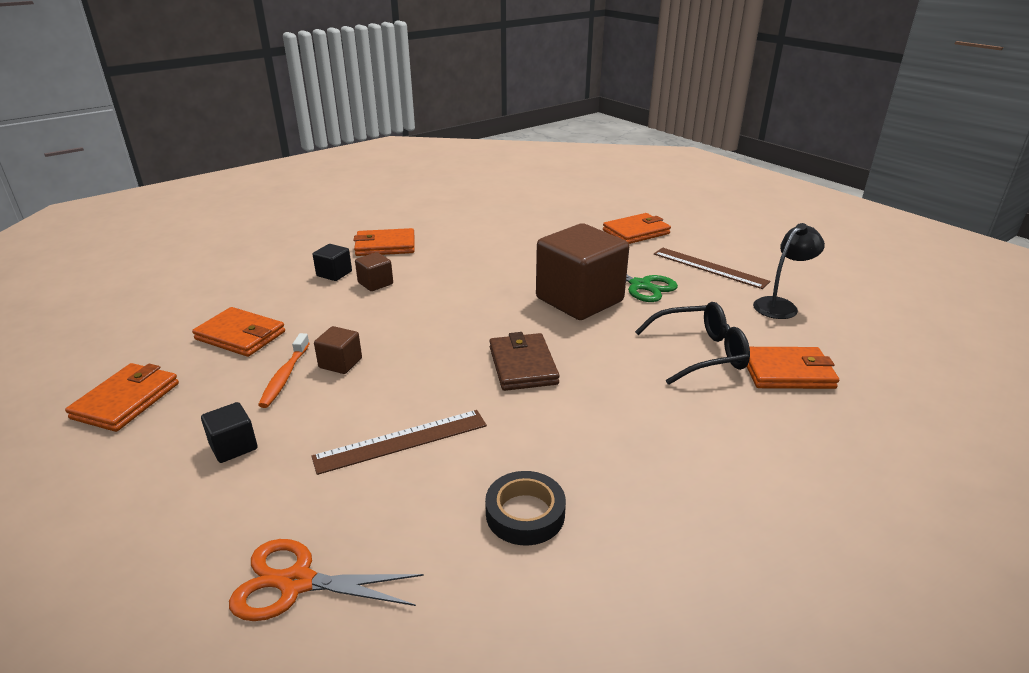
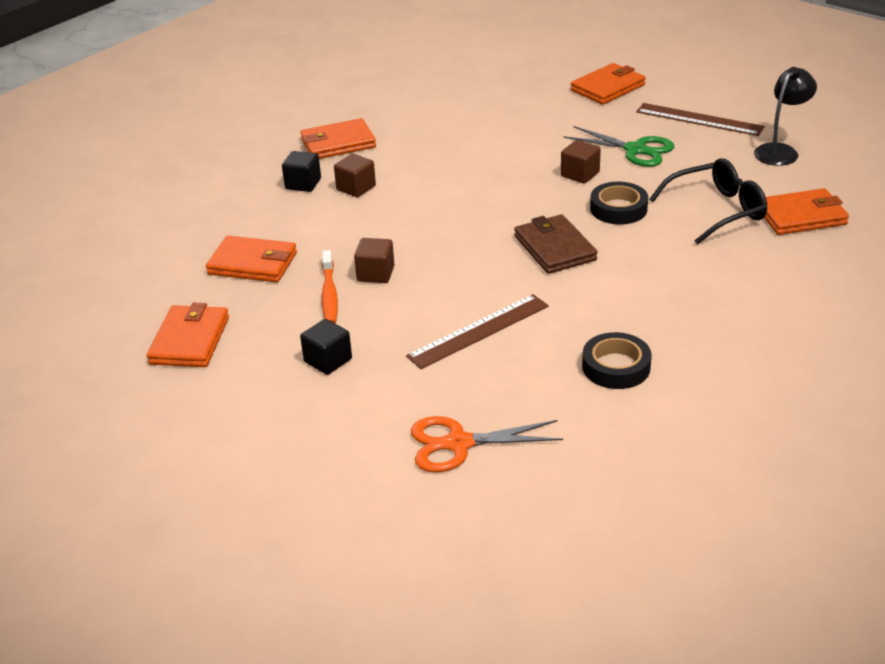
camera: 10 degrees left, 5 degrees up
brown cube [536,223,629,320] -> brown cube [561,140,601,184], size x0.43
none -> black tape [590,182,648,225]

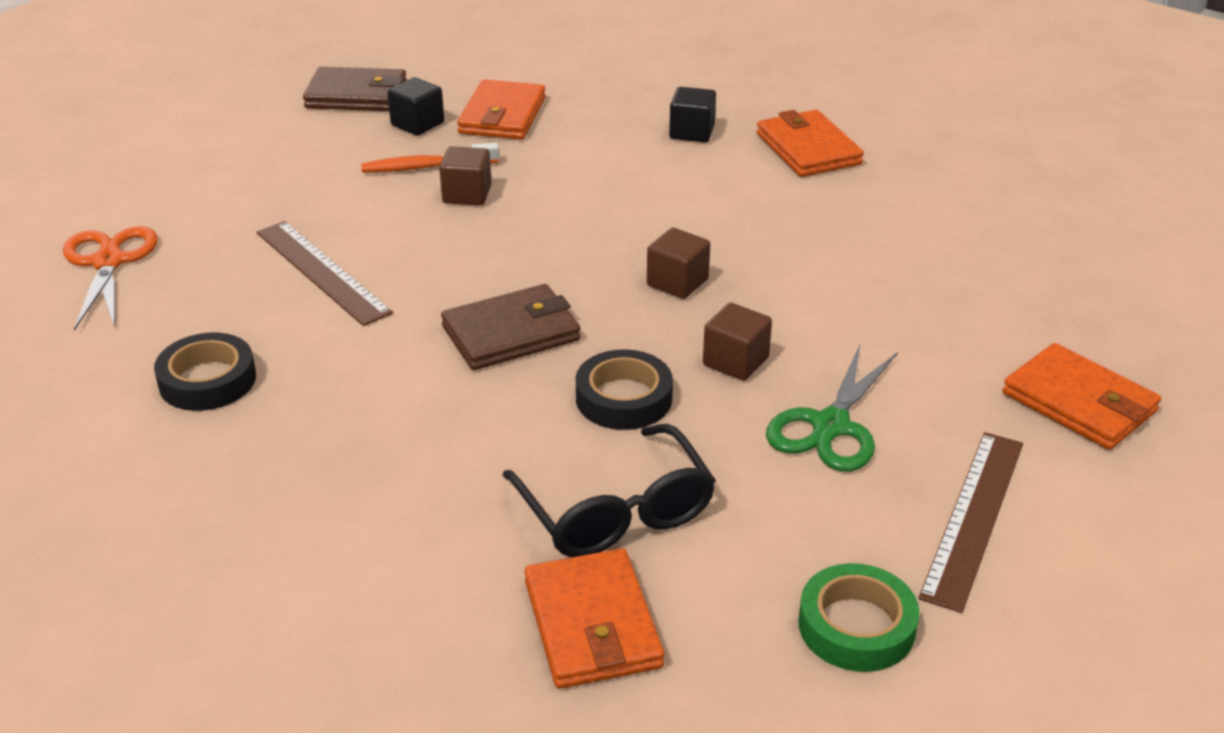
camera: 85 degrees right, 0 degrees up
orange wallet [147,303,229,367] -> brown wallet [303,67,407,111]
black cube [300,319,352,375] -> black cube moved to [387,77,444,136]
brown cube [334,154,376,197] -> brown cube moved to [647,228,710,299]
black lamp [754,67,817,166] -> green tape [798,563,919,672]

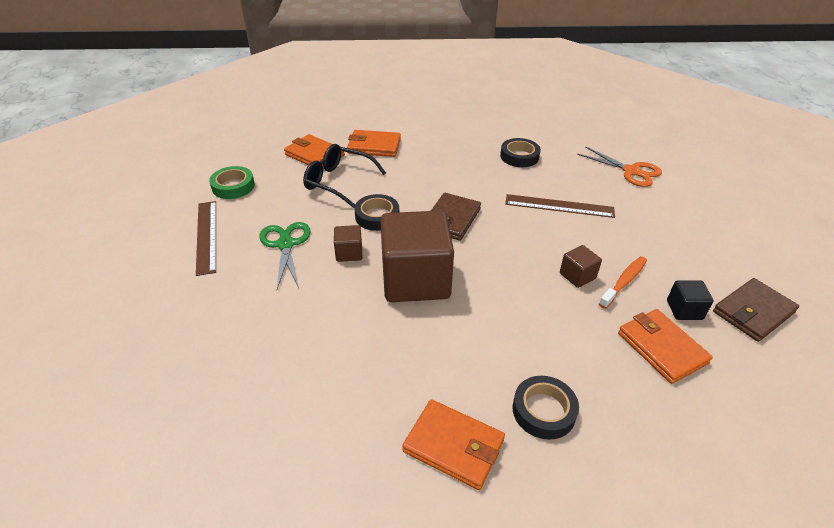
camera: 140 degrees right, 5 degrees up
brown cube [647,228,710,299] -> brown cube [381,210,454,302], size x2.34
black cube [669,87,716,143] -> black tape [513,376,579,440]
orange wallet [1003,343,1161,450] -> orange wallet moved to [347,130,401,157]

